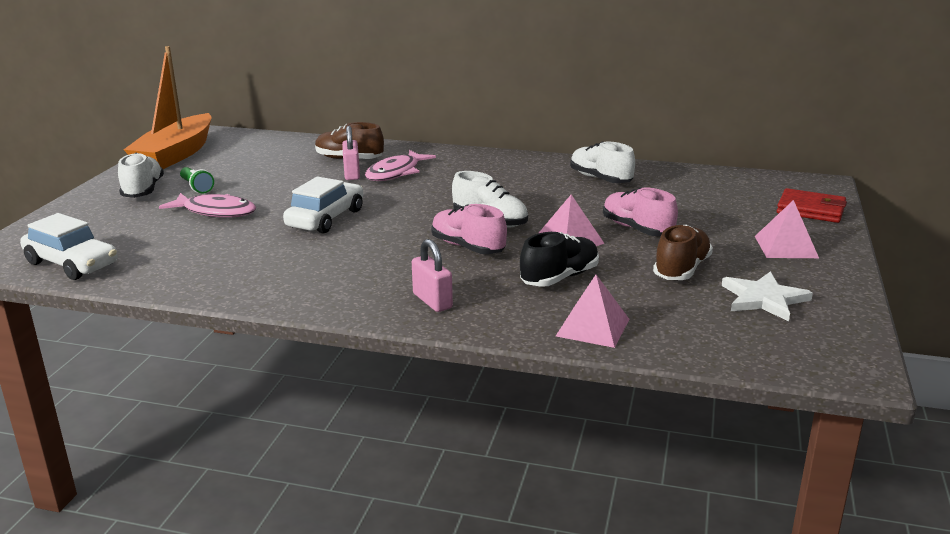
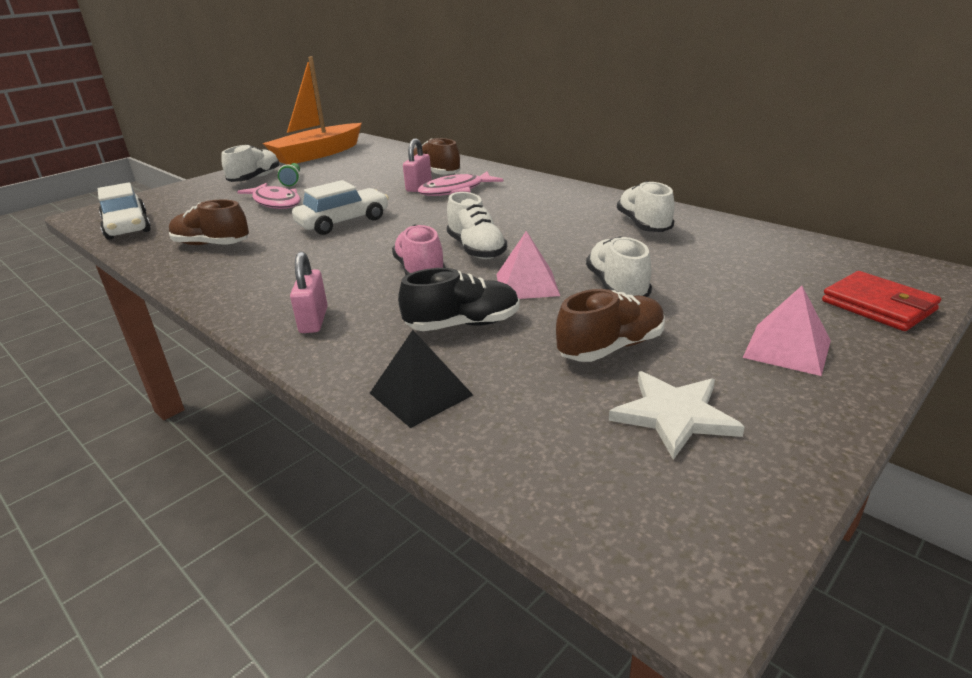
camera: 30 degrees right, 5 degrees up
pink pyramid [556,275,629,348] -> black pyramid [370,330,473,428]
pink shoe [603,188,678,236] -> white shoe [586,236,652,297]
none -> brown shoe [169,200,249,245]

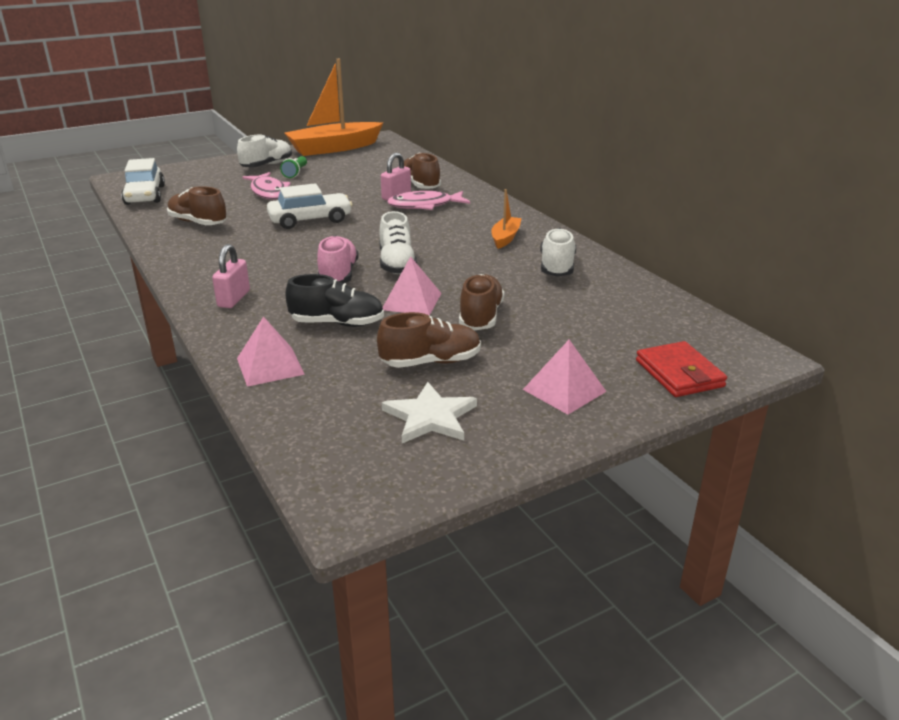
camera: 15 degrees right, 0 degrees up
black pyramid [370,330,473,428] -> pink pyramid [237,316,305,387]
white shoe [586,236,652,297] -> brown shoe [459,274,504,330]
none -> orange boat [491,189,522,249]

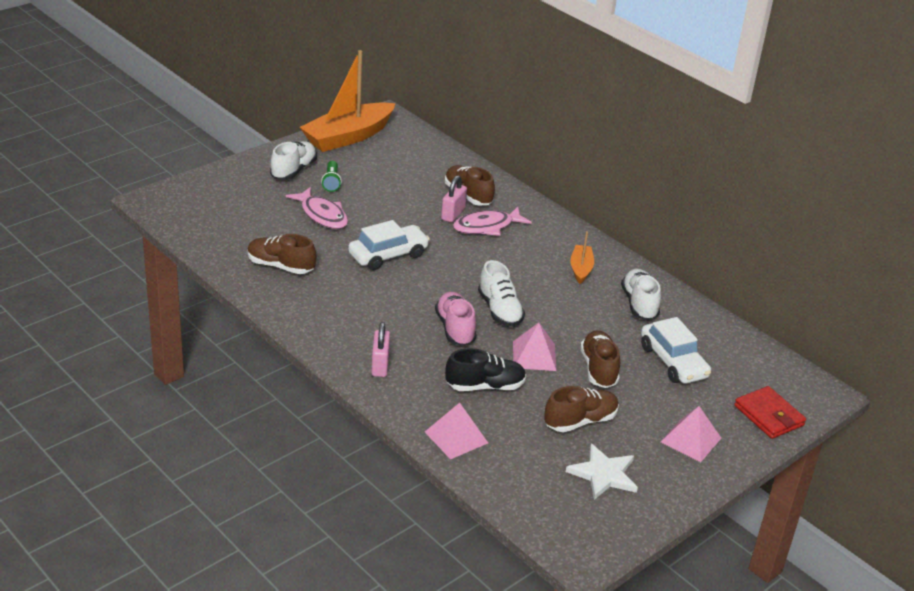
camera: 15 degrees left, 5 degrees up
white car [121,158,165,205] -> white car moved to [641,317,711,384]

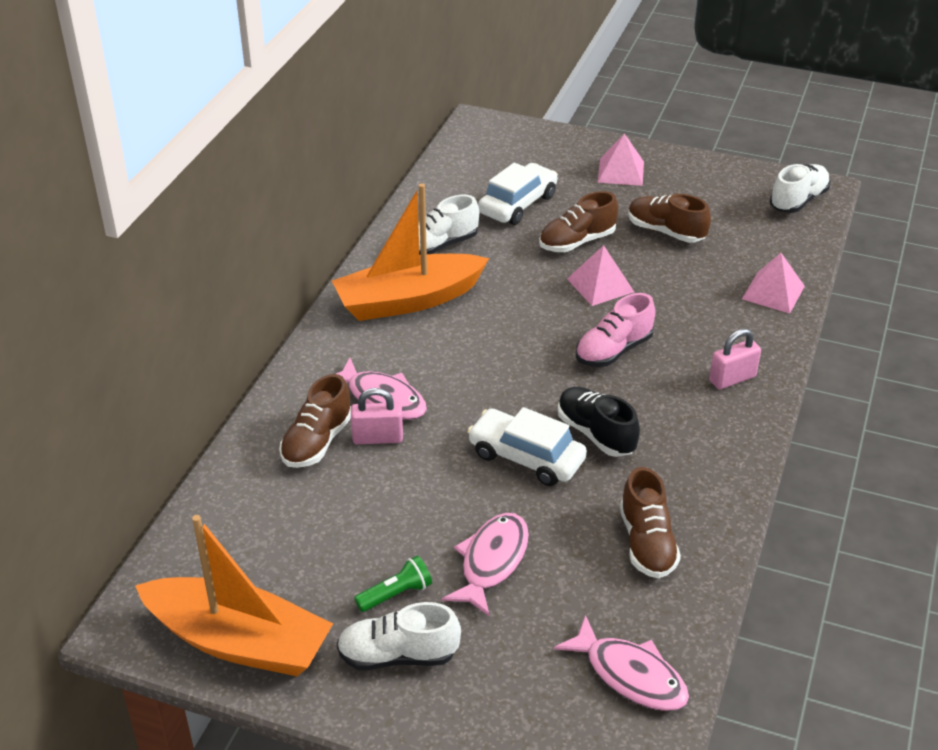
camera: 115 degrees left, 5 degrees up
black shoe [445,348,526,391] -> black shoe moved to [558,387,640,457]
white shoe [478,260,525,327] -> white shoe moved to [770,164,830,213]
white star [566,444,638,500] -> none
orange boat [570,231,594,284] -> orange boat [332,183,489,321], size x2.11
red wallet [734,386,806,439] -> none
none -> pink fish [554,615,689,711]

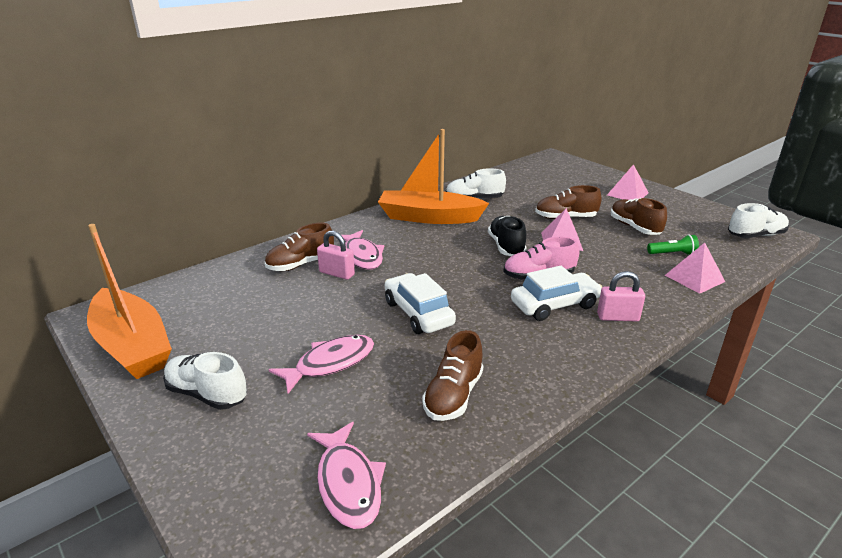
camera: 30 degrees right, 10 degrees down
green flashlight [354,556,432,612] -> green flashlight moved to [647,234,699,255]
white car [478,163,558,225] -> white car moved to [511,266,603,321]
black shoe [558,387,640,457] -> black shoe moved to [488,216,527,256]

